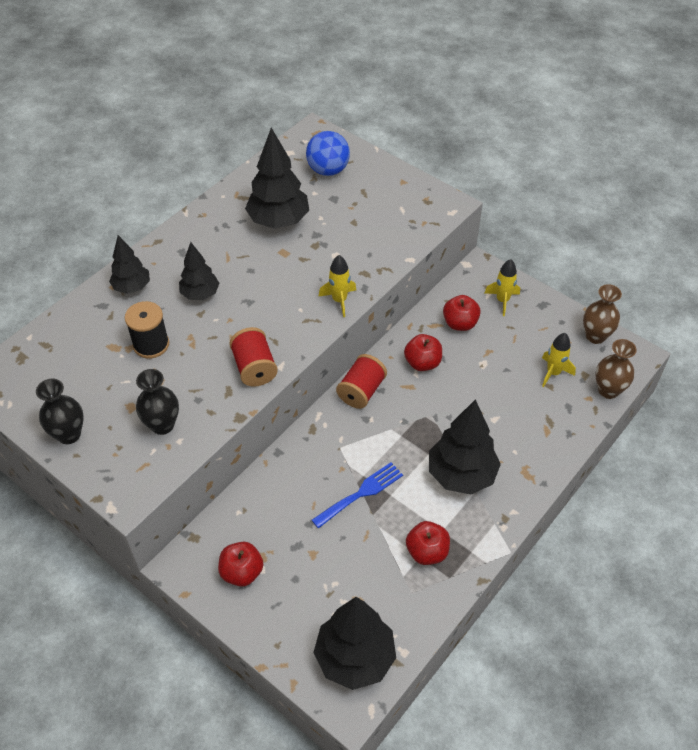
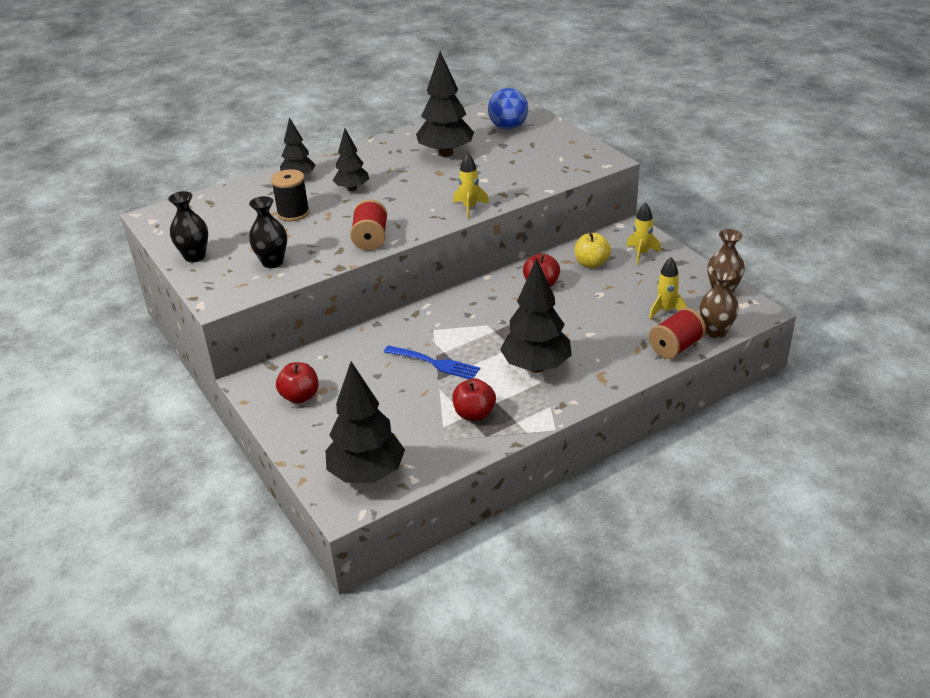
camera: 20 degrees right, 15 degrees down
blue fork [312,462,403,529] -> blue fork turned 45 degrees clockwise [384,345,480,379]
red spool [336,354,387,409] -> red spool moved to [649,308,706,359]
red apple [443,295,481,331] -> yellow apple [575,233,611,268]

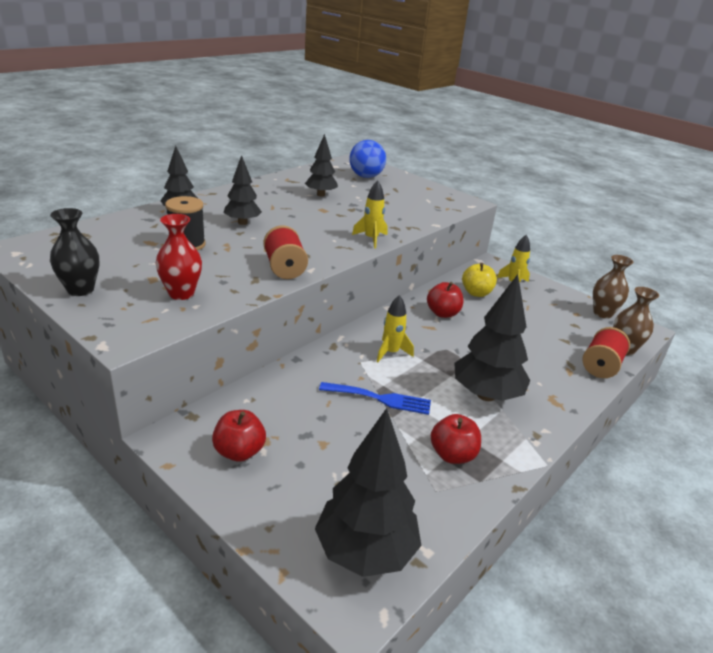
camera: 20 degrees left, 5 degrees down
black vase [249,196,287,268] -> red vase [156,214,202,300]
black tree [416,51,474,157] -> black tree [305,134,338,197], size x0.60
yellow rocket [649,257,687,319] -> yellow rocket moved to [377,295,414,362]

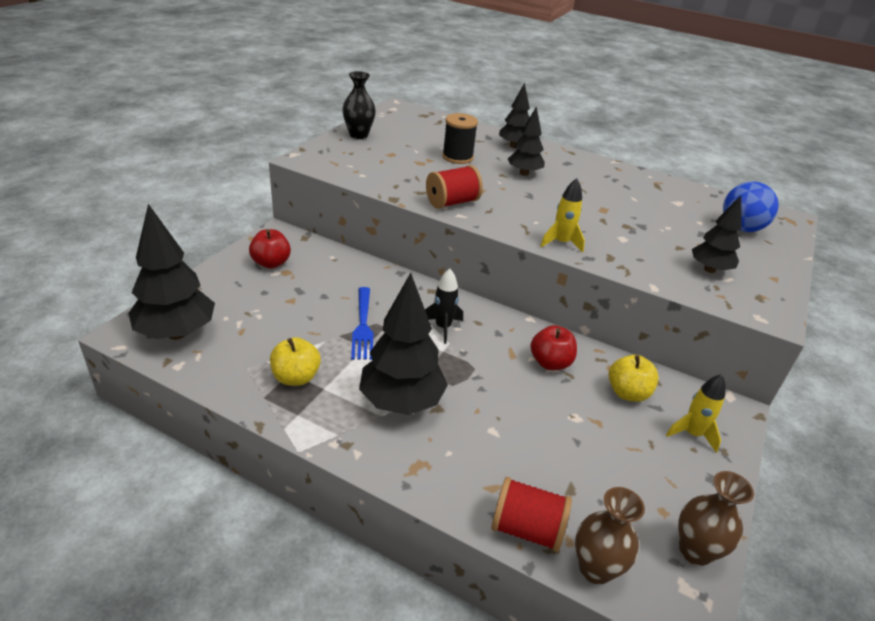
camera: 75 degrees right, 5 degrees up
red vase [156,214,202,300] -> none
black tree [305,134,338,197] -> black tree moved to [692,196,742,273]
yellow rocket [377,295,414,362] -> black rocket [425,269,463,344]
red apple [431,414,481,464] -> yellow apple [270,337,321,386]

